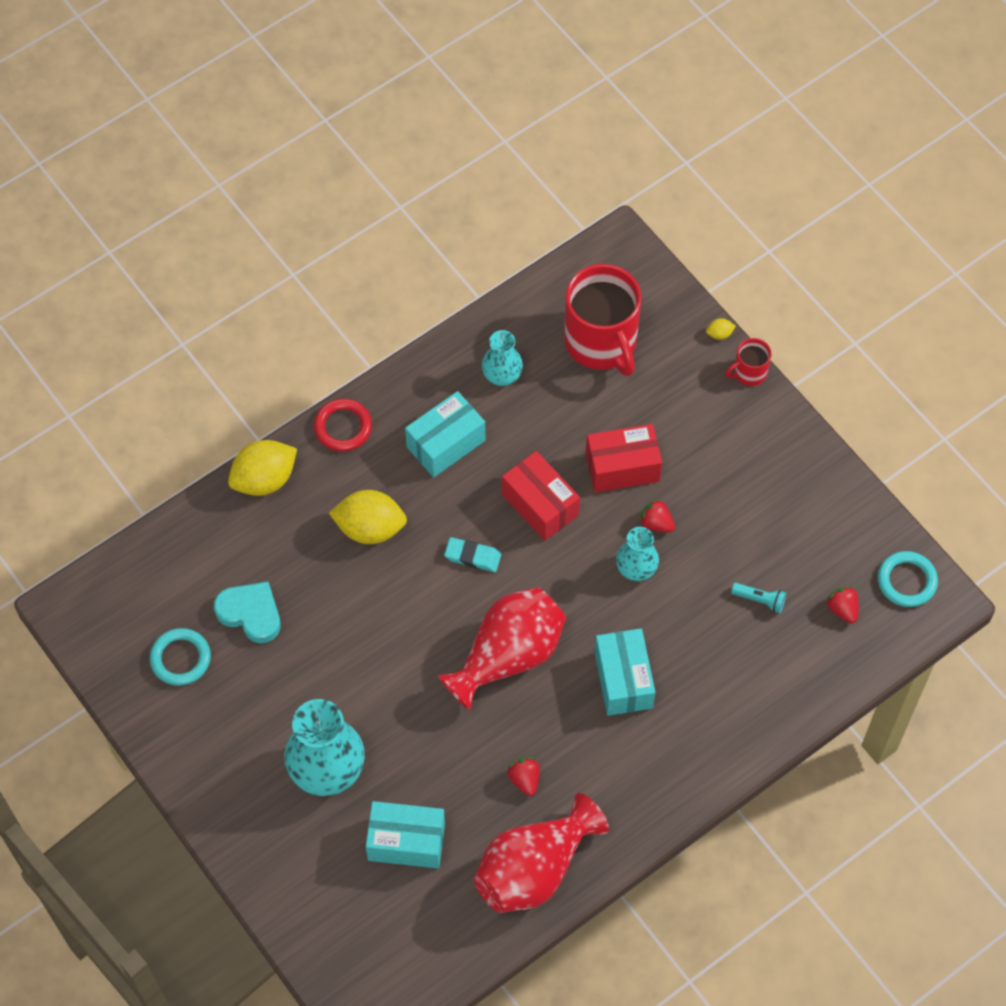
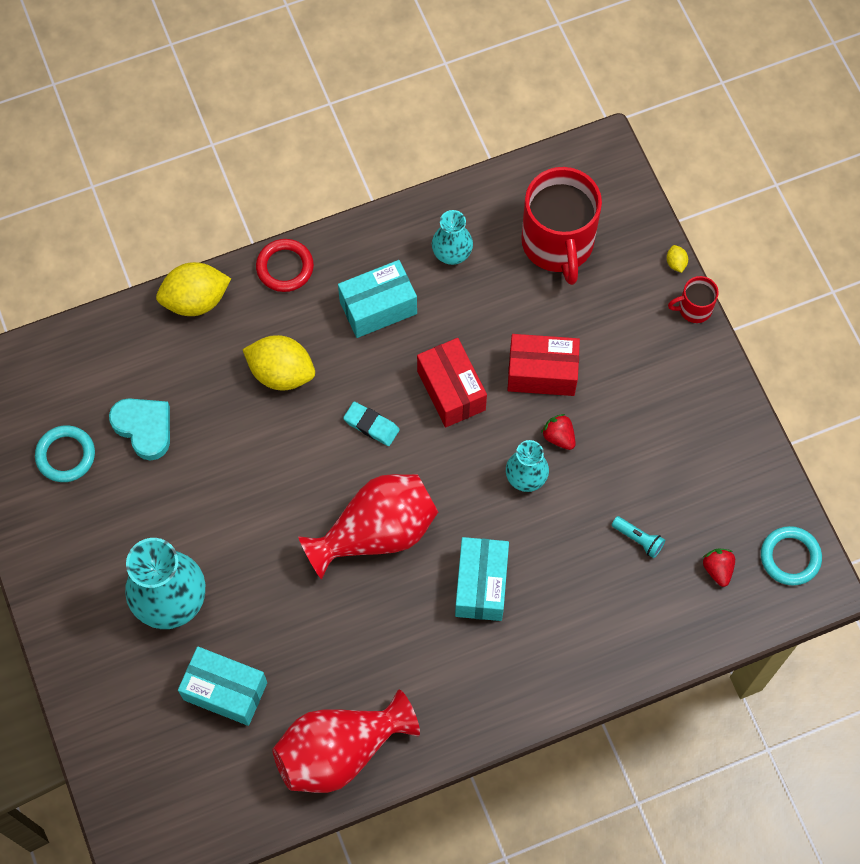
camera: 15 degrees right, 5 degrees up
red strawberry [508,758,540,796] -> none
yellow lemon [706,318,736,340] -> yellow lemon turned 75 degrees clockwise [667,245,688,273]

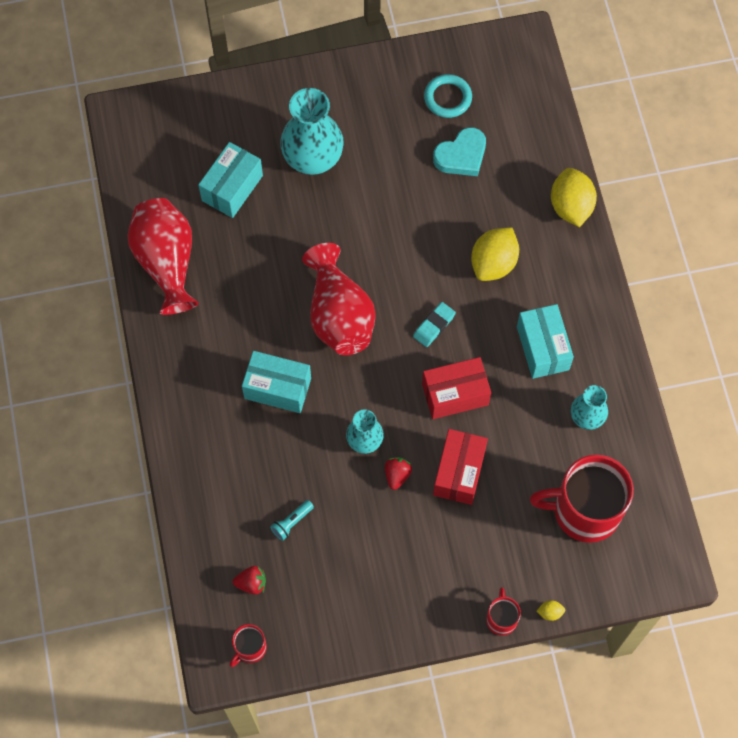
camera: 100 degrees right, 0 degrees up
red ring [256,239,314,292] -> none
red strawberry [541,414,576,450] -> red strawberry turned 45 degrees counterclockwise [385,457,412,490]
turquoise ring [761,526,822,586] -> red mug [230,624,267,667]

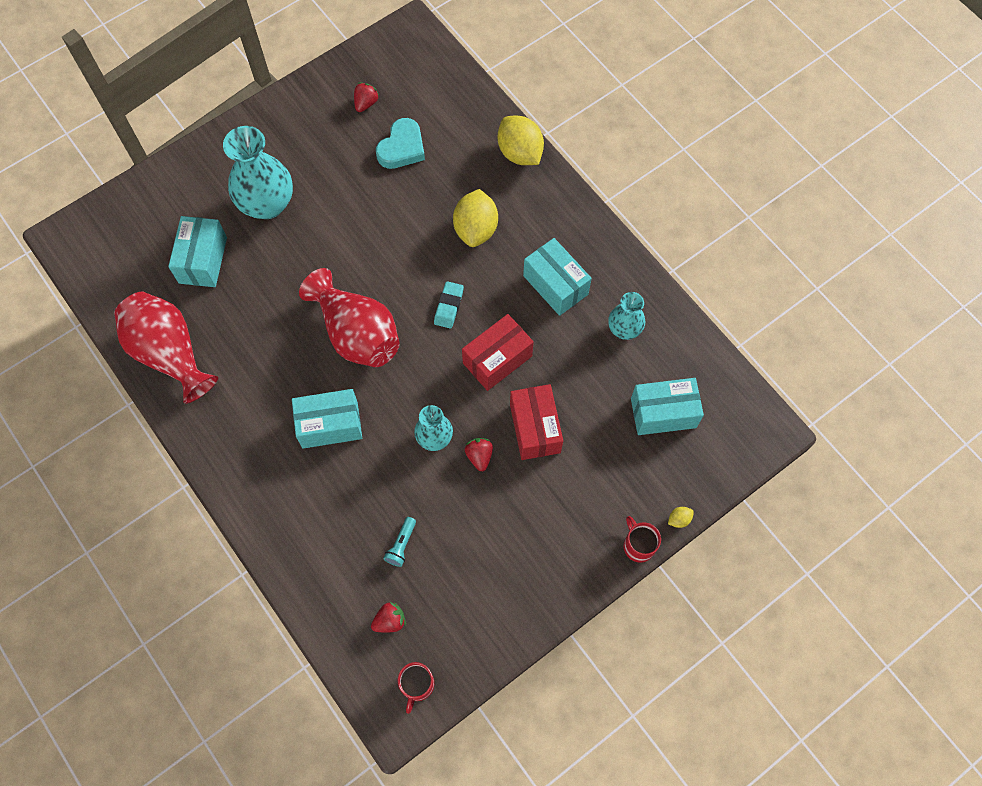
camera: 25 degrees left, 0 degrees up
turquoise ring [424,74,472,118] -> red strawberry [354,82,379,112]
red mug [530,455,634,543] -> turquoise box [631,378,704,435]

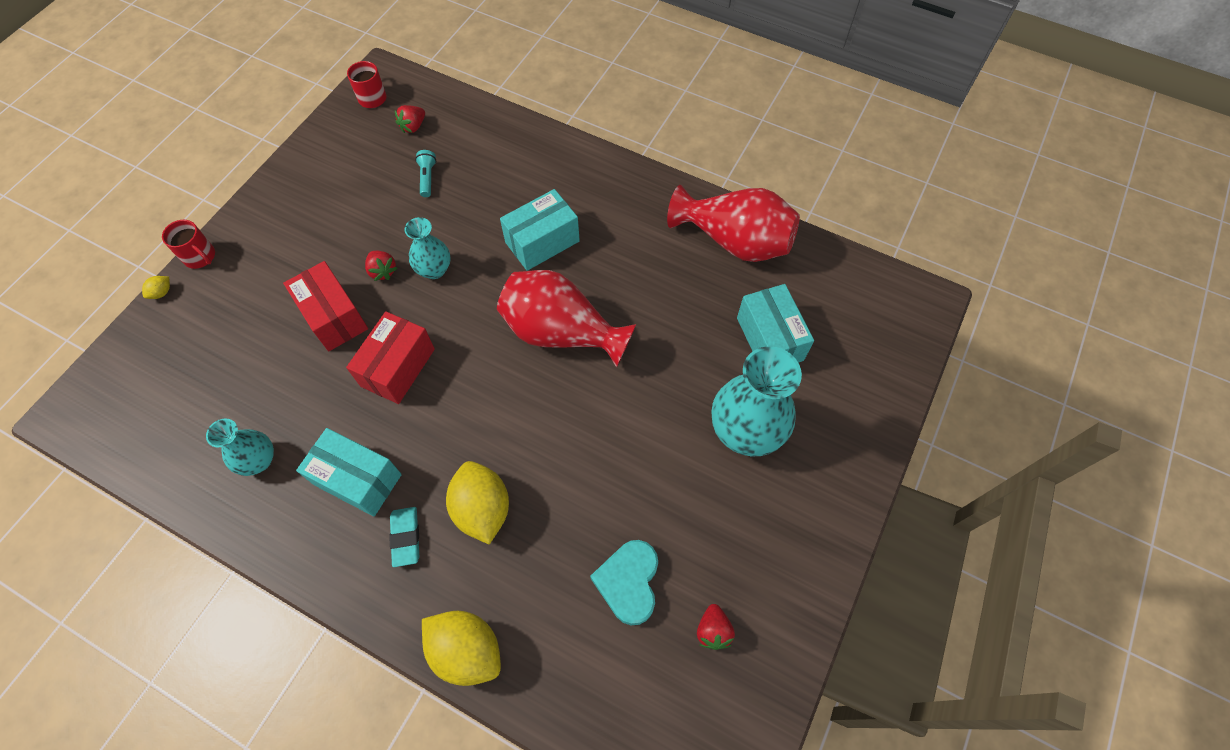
camera: 155 degrees right, 5 degrees down
turquoise eraser [434,281,464,329] -> turquoise eraser moved to [389,507,419,567]
turquoise box [631,378,704,435] -> none

